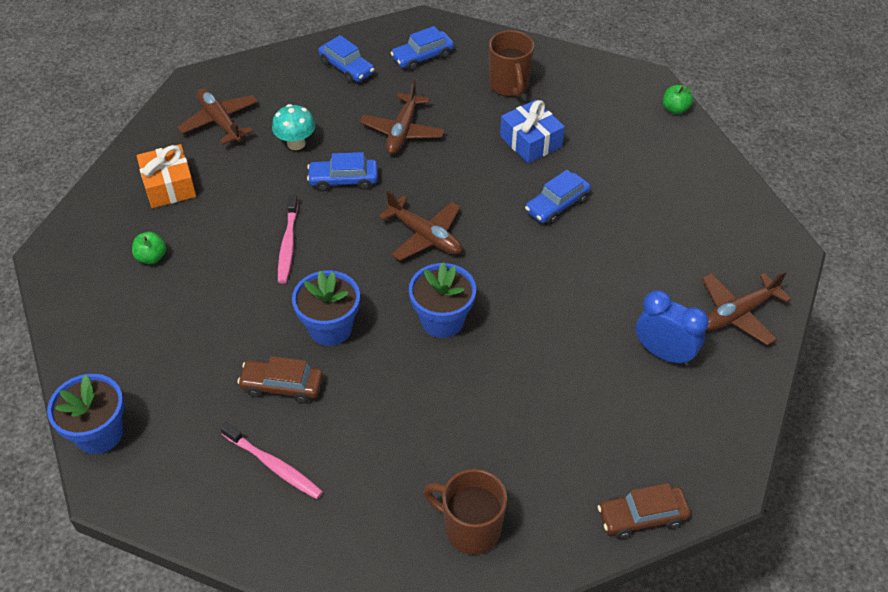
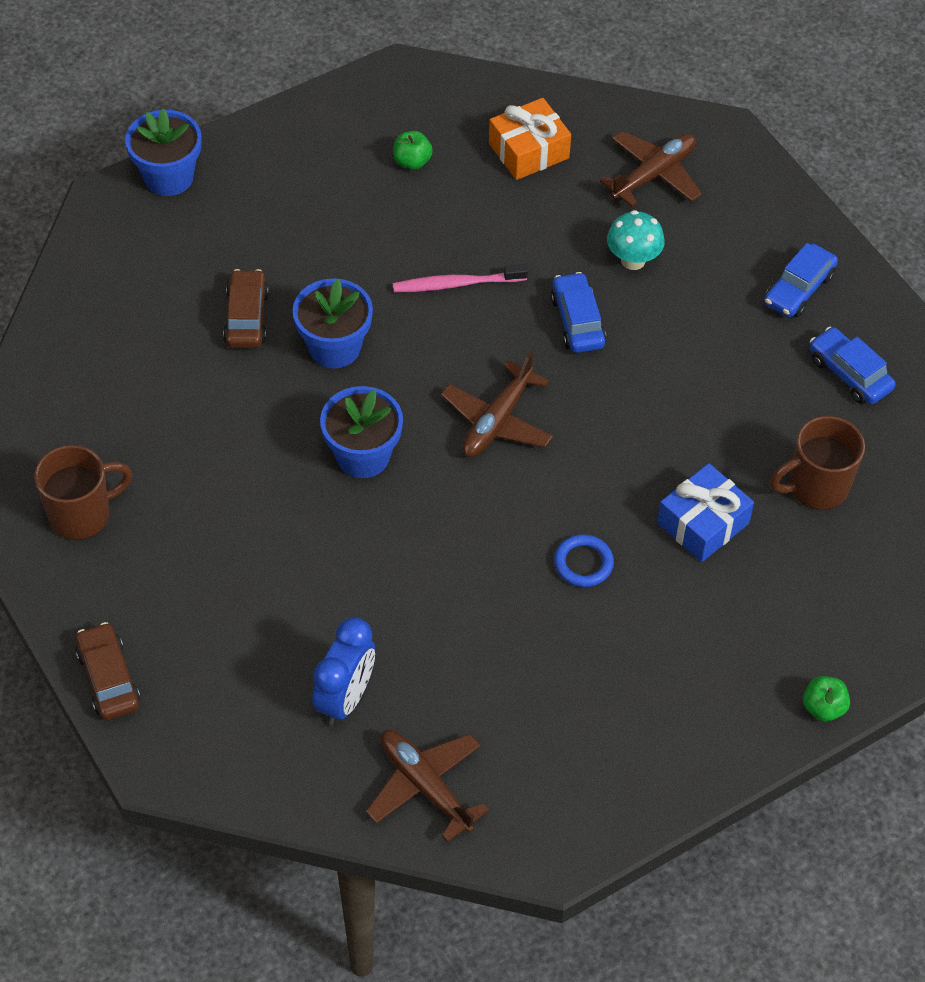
camera: 80 degrees right, 5 degrees up
pink toothbrush [220,422,323,499] -> none
brown plane [360,80,445,154] -> none
brown mug [423,469,507,555] -> brown mug turned 45 degrees clockwise [34,445,132,540]
blue car [525,170,591,224] -> blue ring [554,534,614,587]

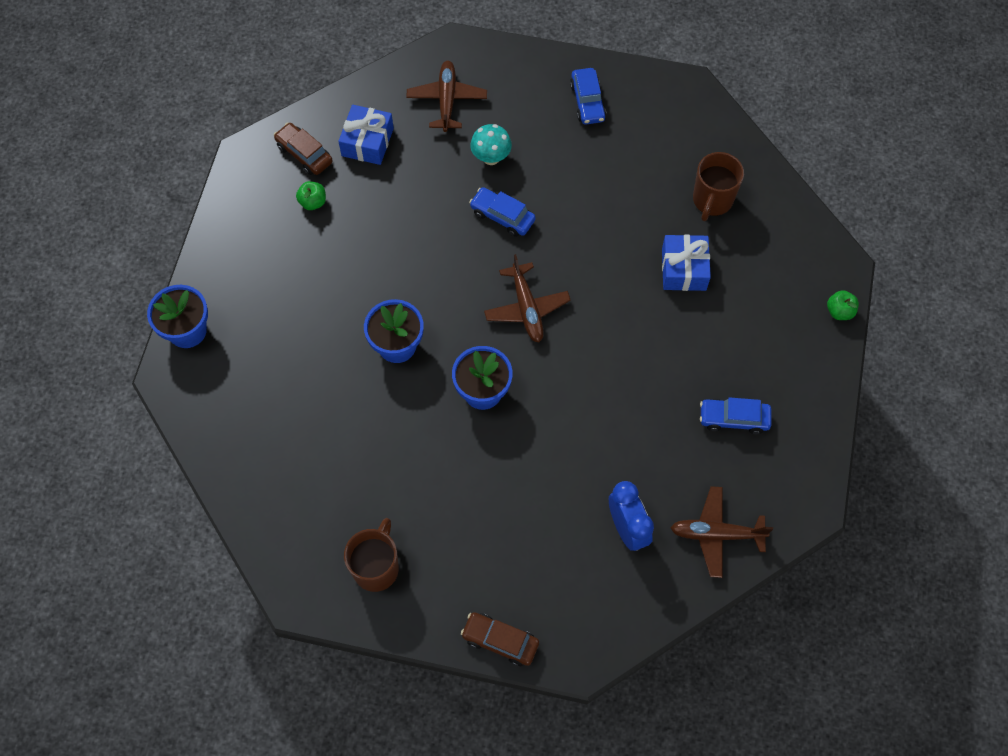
camera: 45 degrees left, 10 degrees up
brown car [223,269,269,348] -> brown car moved to [274,123,333,175]
pink toothbrush [393,264,528,292] -> none
orange gift [489,98,571,180] -> blue gift [338,105,394,165]
blue ring [554,534,614,587] -> none
blue car [810,327,895,404] -> blue car moved to [700,397,771,434]

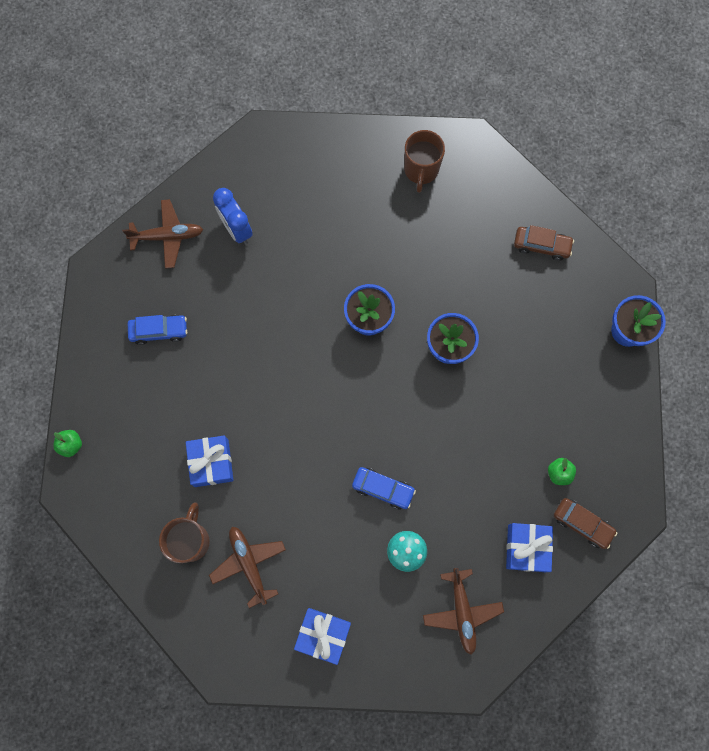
camera: 170 degrees right, 10 degrees up
brown car [461,612,539,666] -> brown car moved to [514,225,574,261]
brown plane [484,254,571,343] -> brown plane moved to [209,527,286,608]
blue car [570,68,606,124] -> blue gift [294,608,351,665]

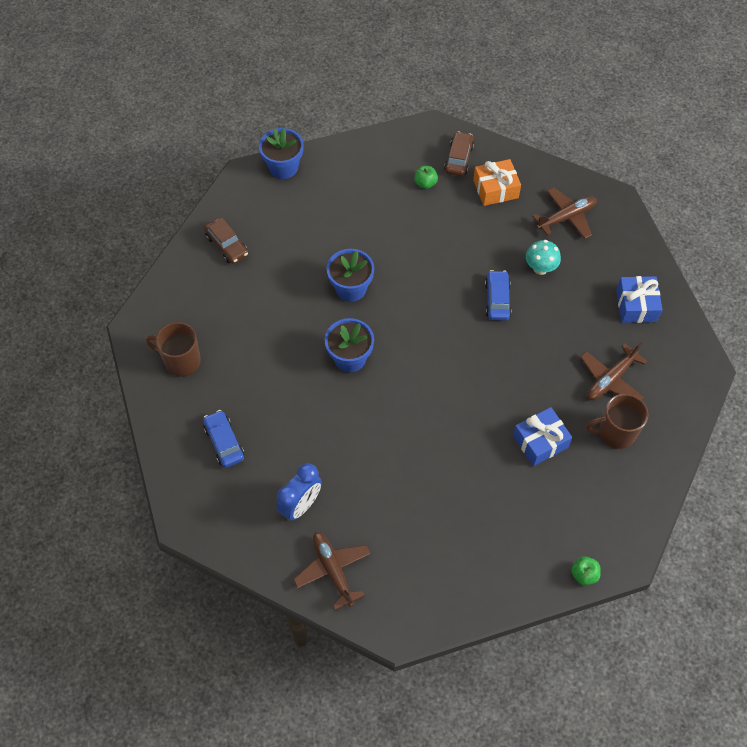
camera: 110 degrees left, 15 degrees down
blue car [128,315,187,345] -> blue car moved to [203,410,244,468]
brown mug [404,130,445,193] -> brown mug turned 150 degrees counterclockwise [146,322,201,377]
blue gift [506,523,553,572] -> orange gift [473,159,521,206]
brown car [514,225,574,261] -> brown car turned 150 degrees clockwise [204,218,248,264]

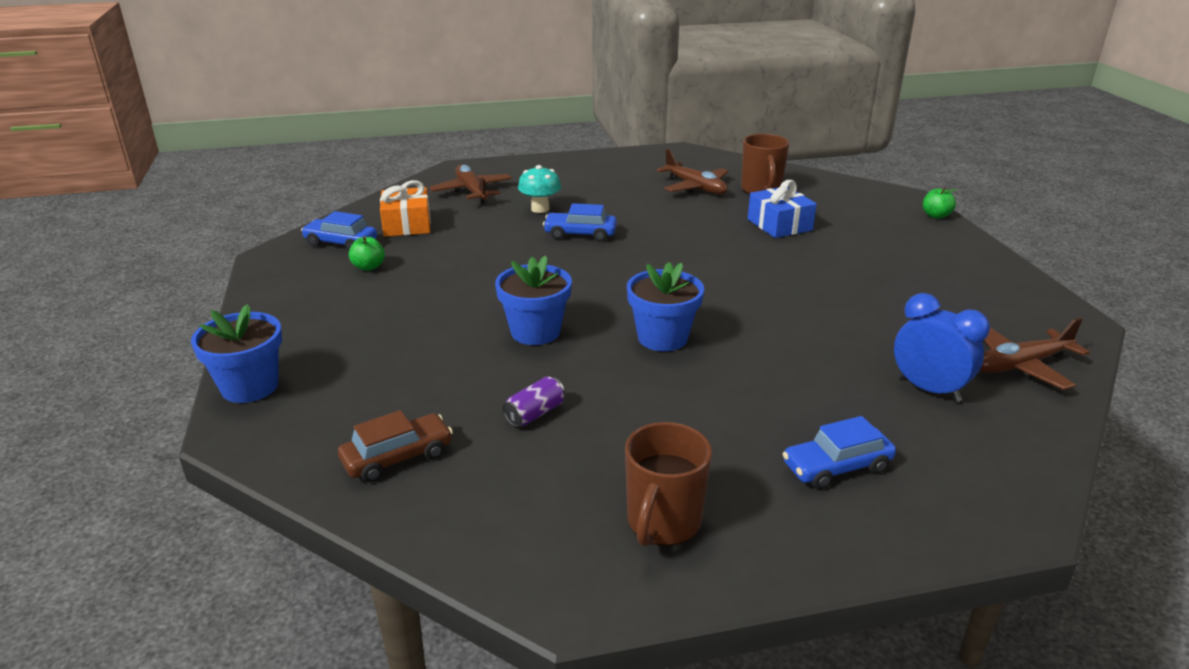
camera: 85 degrees left, 30 degrees down
brown car [444,131,474,176] -> blue car [301,211,377,251]
blue gift [616,276,663,323] -> none
none -> purple can [502,376,565,427]

